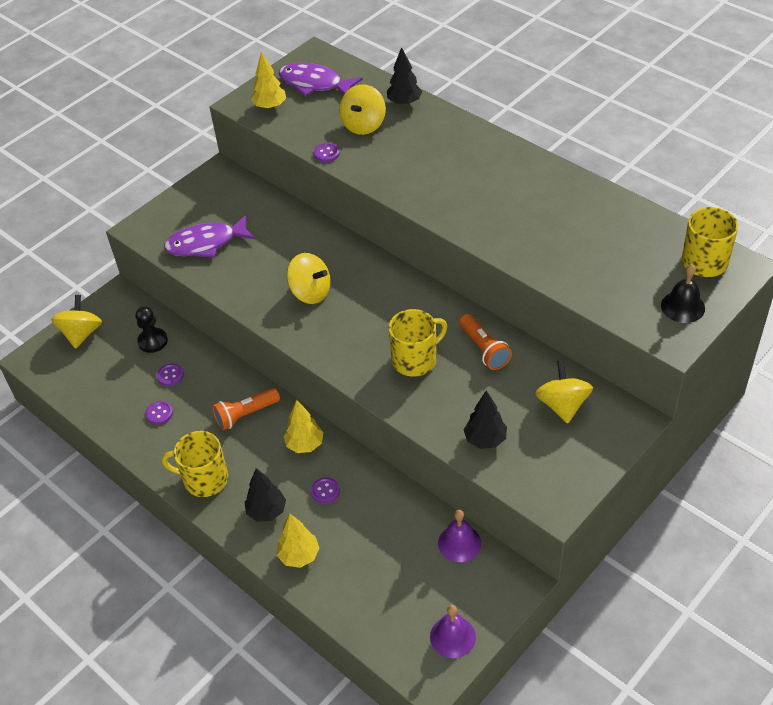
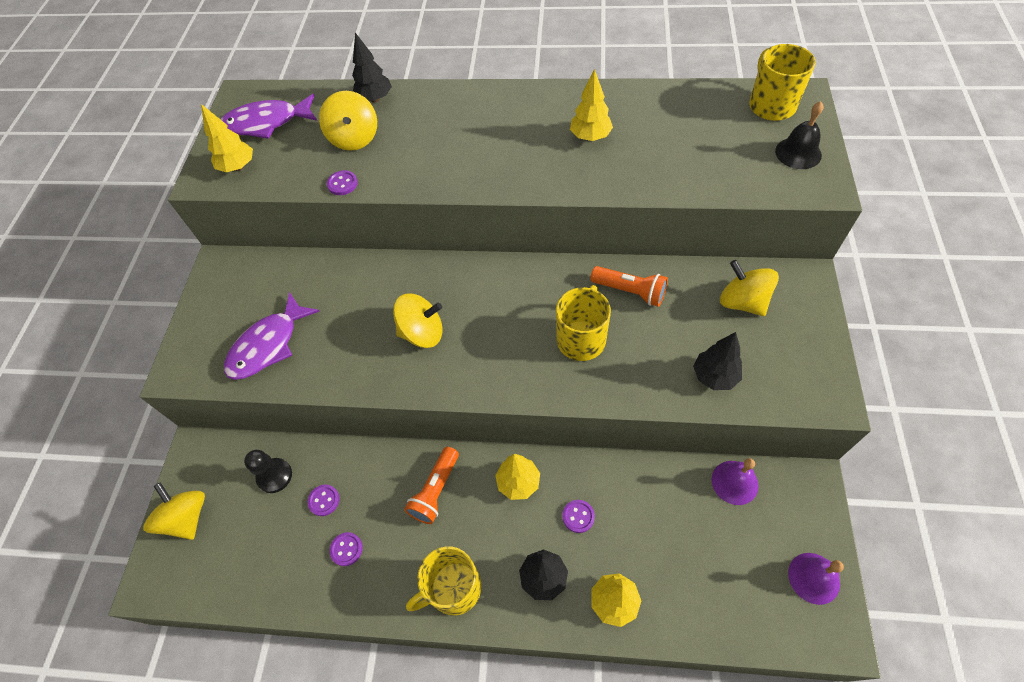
camera: 35 degrees left, 10 degrees up
none -> yellow tree [570,69,613,141]

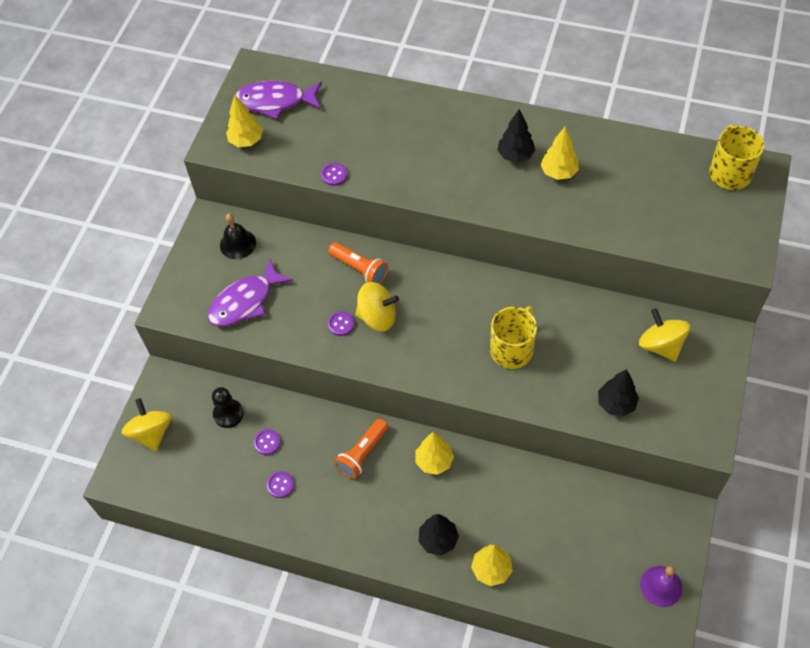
camera: 10 degrees right, 0 degrees up
yellow spinning top [319,91,377,151] -> none
black tree [352,33,392,102] -> black tree moved to [497,109,535,163]
yellow mug [406,546,482,616] -> none
purple button [562,500,595,533] -> purple button moved to [328,311,355,336]
orange flashlight [591,266,668,307] -> orange flashlight moved to [328,242,388,284]
purple bell [712,458,758,505] -> none
black bell [775,101,824,169] -> black bell moved to [220,213,256,259]

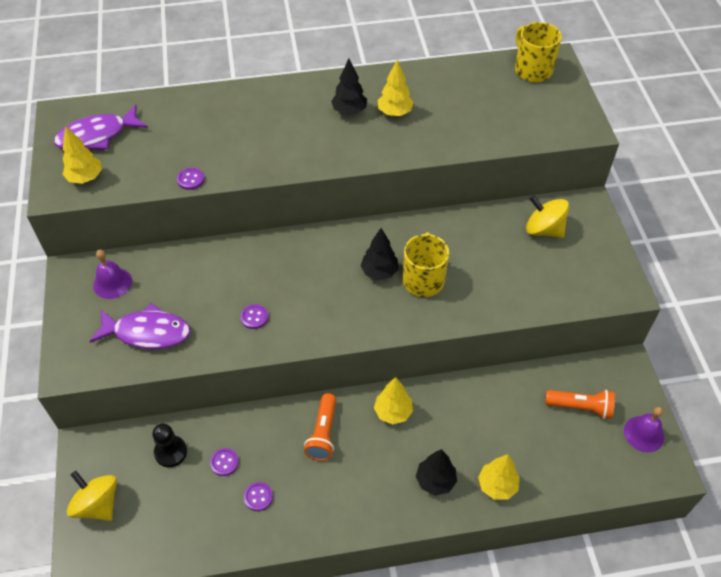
camera: 30 degrees left, 5 degrees down
purple fish [208,259,293,326] -> purple fish turned 105 degrees counterclockwise [89,303,190,349]
black bell [220,213,256,259] -> purple bell [93,250,132,299]
orange flashlight [328,242,388,284] -> orange flashlight moved to [545,390,615,419]
yellow spinning top [355,282,399,332] -> none
black tree [598,369,639,417] -> black tree moved to [360,228,399,280]

